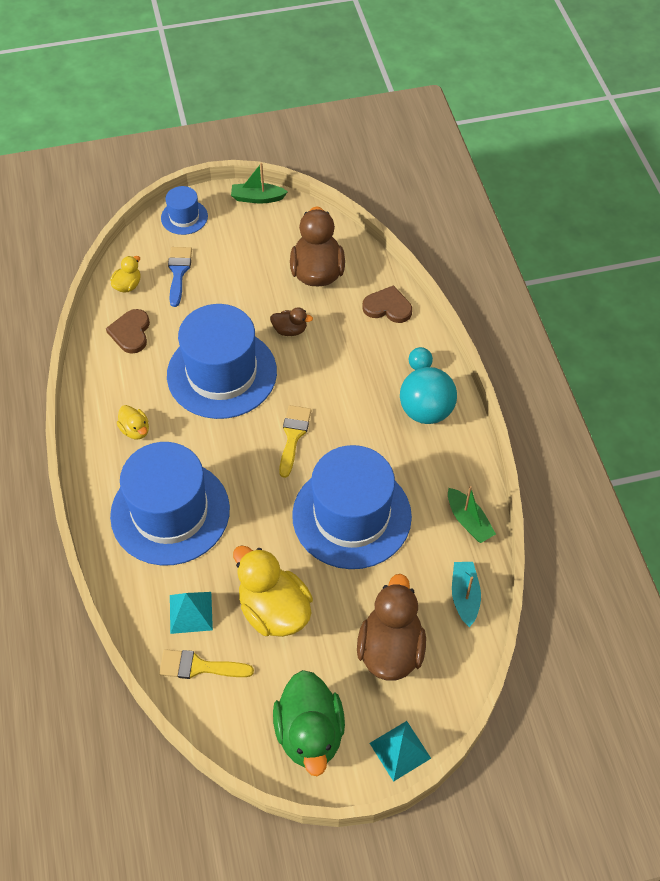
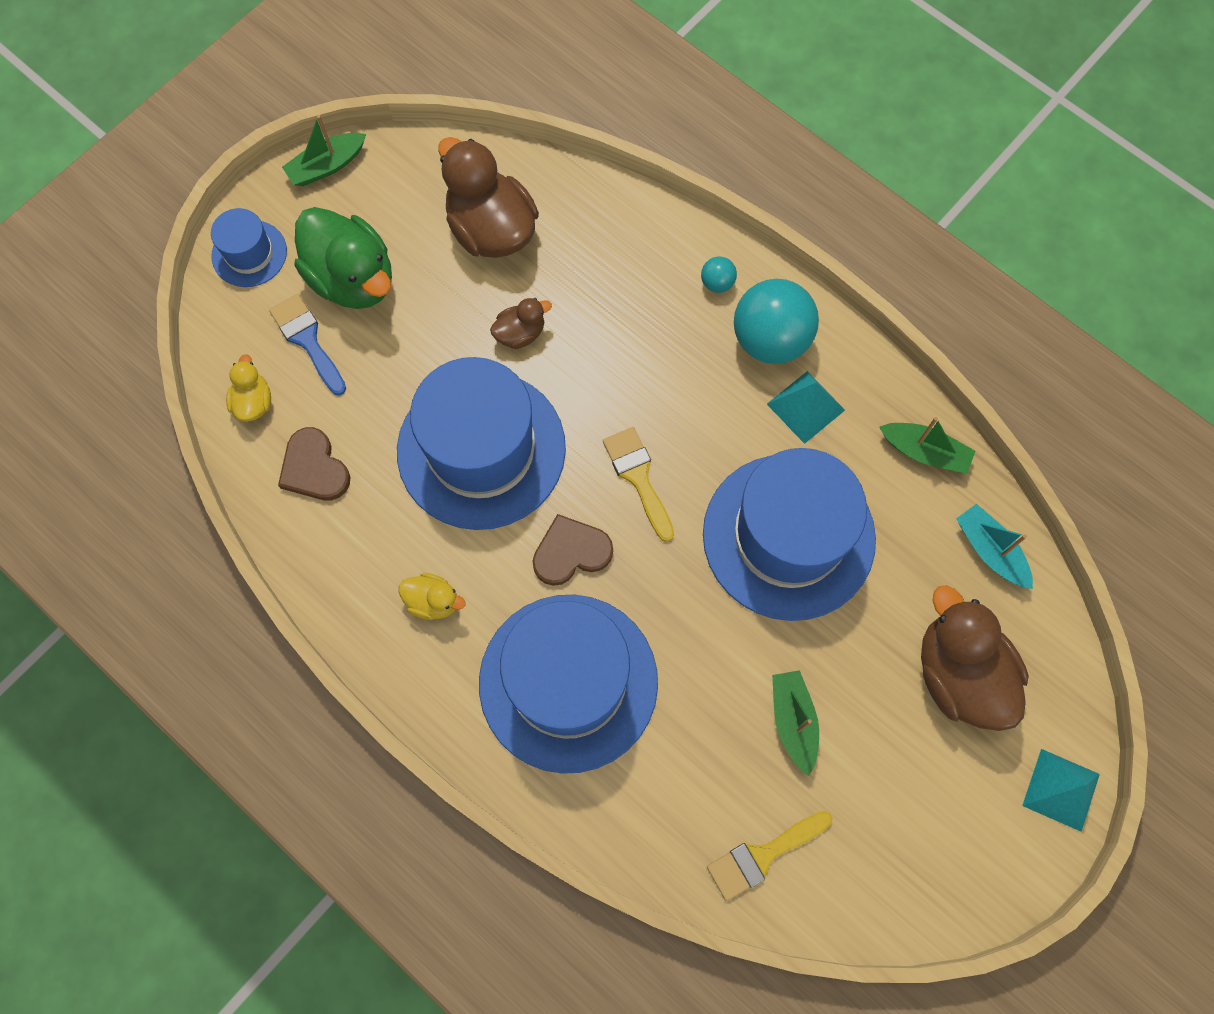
camera: 35 degrees left, 15 degrees up
turquoise pyramid [170,592,213,634] -> turquoise pyramid moved to [767,371,845,444]
yellow duck [233,545,313,637] -> green boat [772,670,819,776]
green duck [273,670,345,776] -> green duck moved to [294,207,392,309]
brown heart [362,285,412,323] -> brown heart moved to [533,514,613,586]

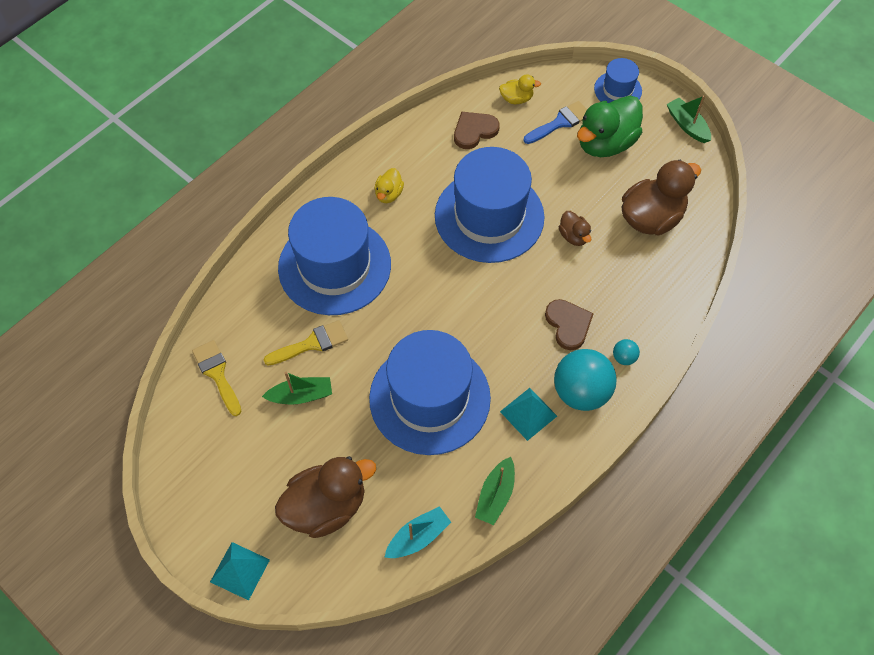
camera: 90 degrees right, 10 degrees down
brown heart [533,514,613,586] -> brown heart moved to [545,299,594,350]
yellow brush [603,427,674,542] -> yellow brush moved to [264,320,348,366]

